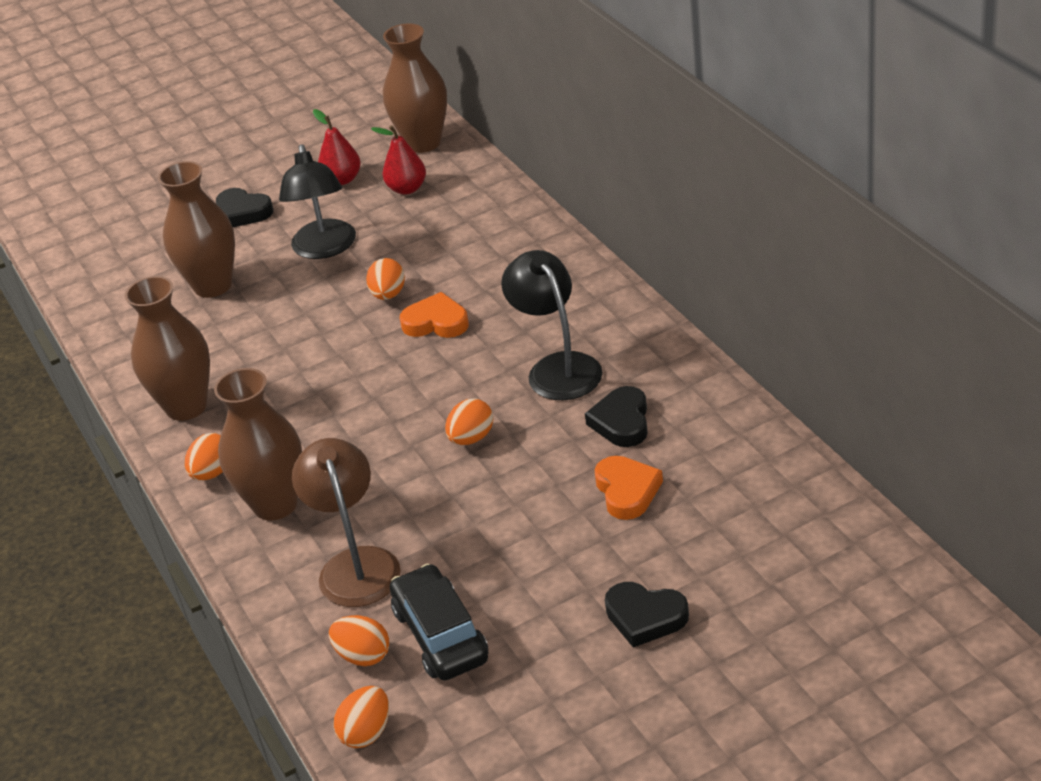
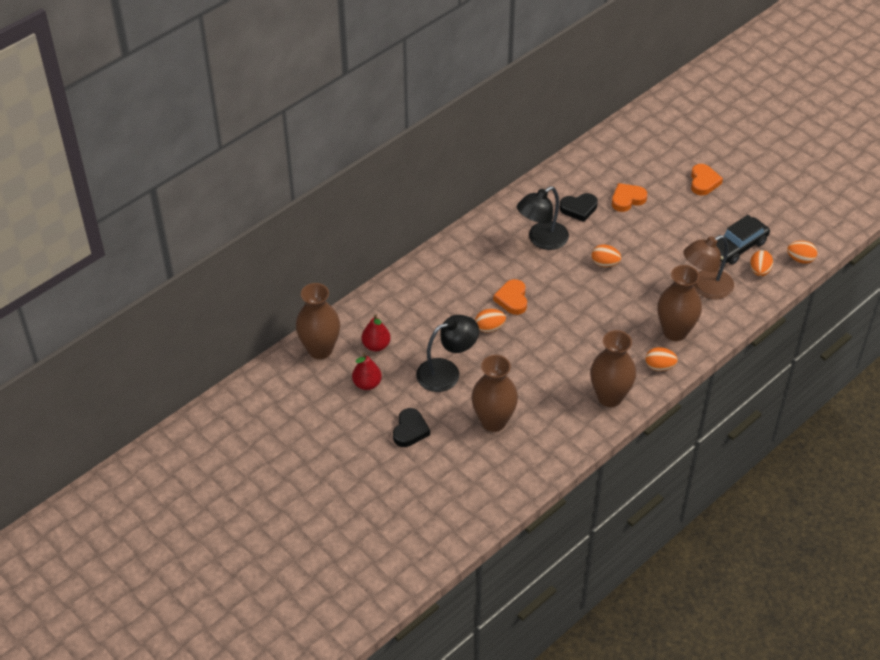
camera: 110 degrees left, 10 degrees up
black heart [605,582,689,648] -> orange heart [691,164,723,195]

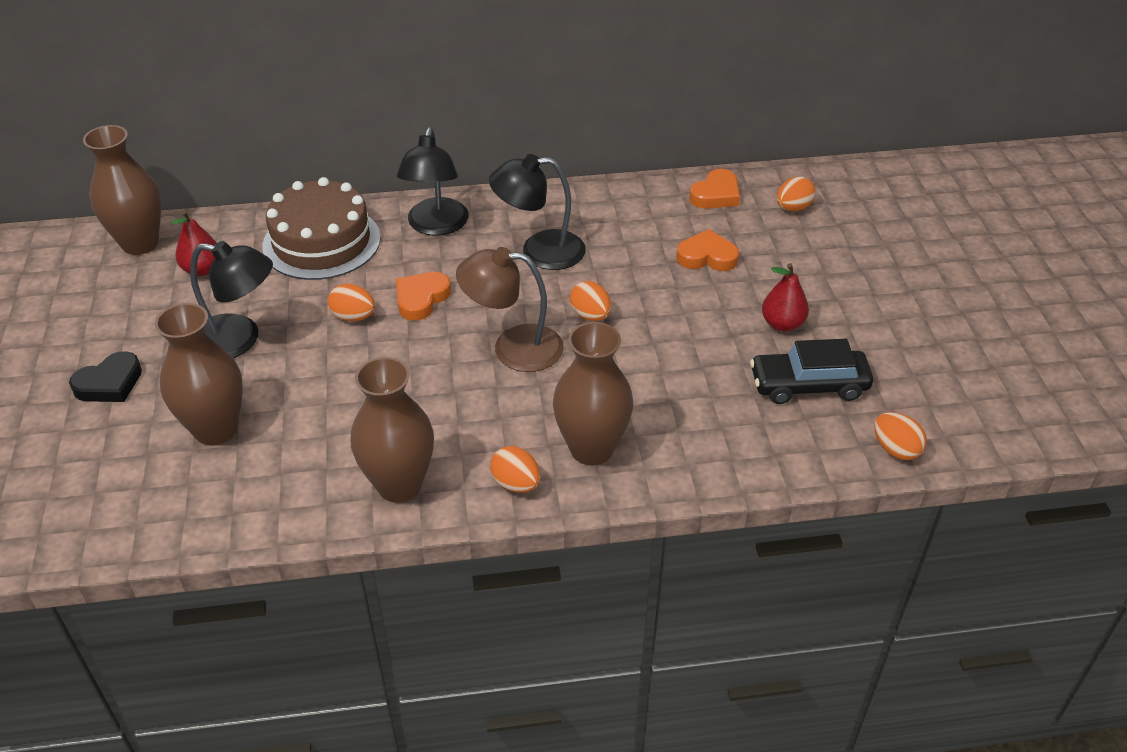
camera: 35 degrees right, 5 degrees down
red pear [352,353,382,390] -> red pear moved to [762,263,809,332]
black heart [560,193,598,222] -> none
brown lamp [683,235,734,300] -> brown lamp moved to [456,247,564,372]
orange heart [691,164,723,195] -> orange heart moved to [689,169,740,209]
orange egg [750,250,773,276] -> orange egg moved to [777,176,816,211]
none -> brown cake [262,177,381,280]
none -> black lamp [397,127,469,236]

